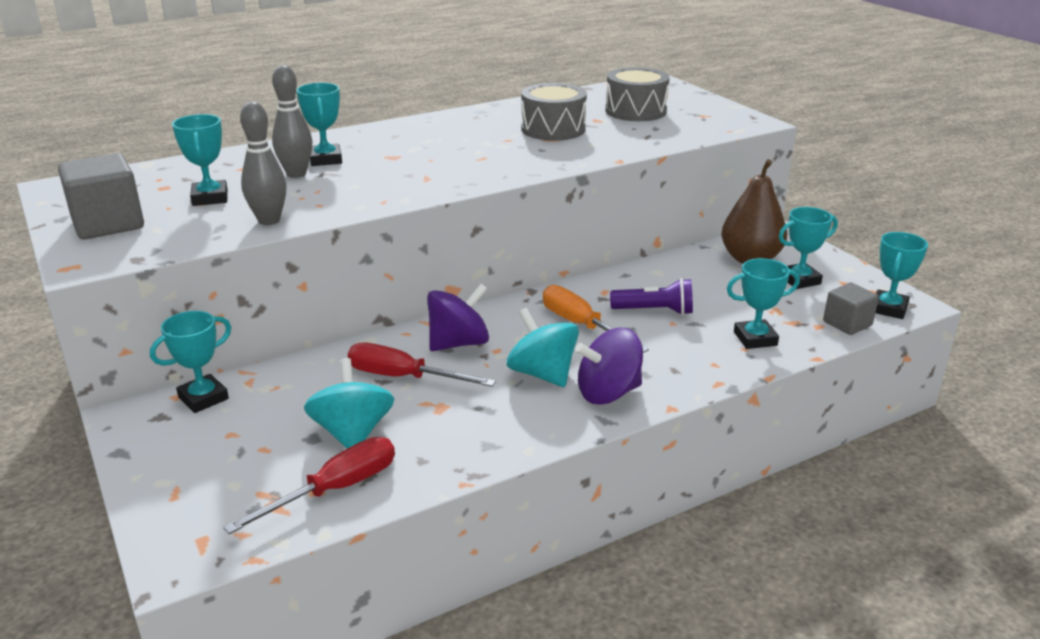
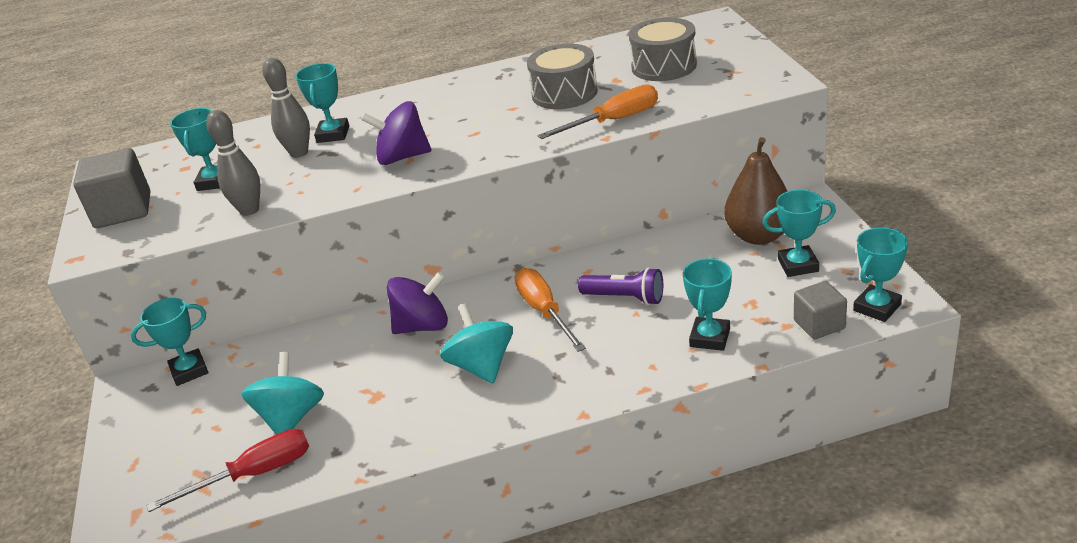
camera: 20 degrees right, 5 degrees up
red screwdriver [348,343,496,387] -> none
purple spinning top [575,328,643,405] -> purple spinning top moved to [361,101,432,165]
turquoise trophy [727,258,800,349] -> turquoise trophy turned 75 degrees counterclockwise [683,258,732,351]
none -> orange screwdriver [537,84,658,139]

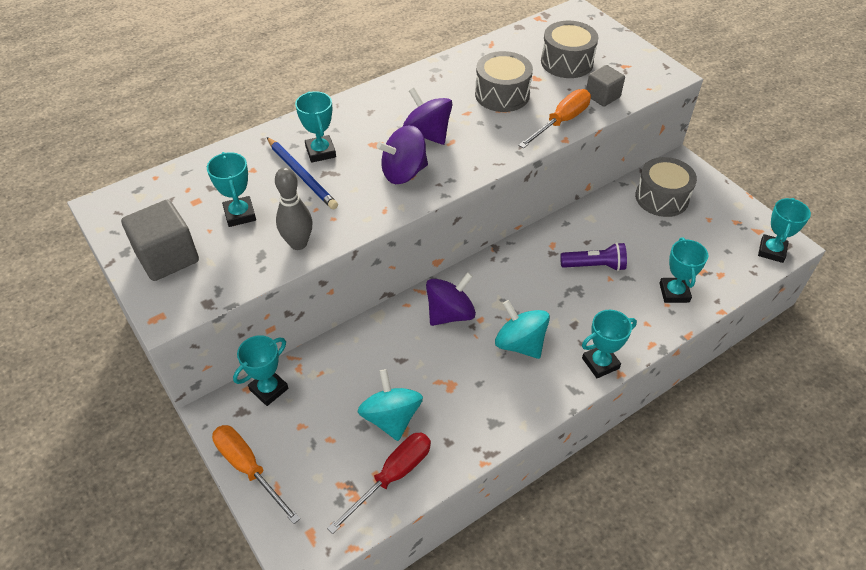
camera: 25 degrees left, 15 degrees up
grey bowling pin [263,58,310,158] -> blue pencil [267,137,338,210]
orange screwdriver [515,268,586,352] -> orange screwdriver moved to [212,425,300,524]
brown pear [724,137,787,245] -> grey drum [635,157,697,217]
turquoise trophy [763,190,836,277] -> turquoise trophy moved to [582,310,637,378]
grey cube [794,281,847,339] -> grey cube moved to [586,65,625,107]
none -> purple spinning top [402,88,453,145]

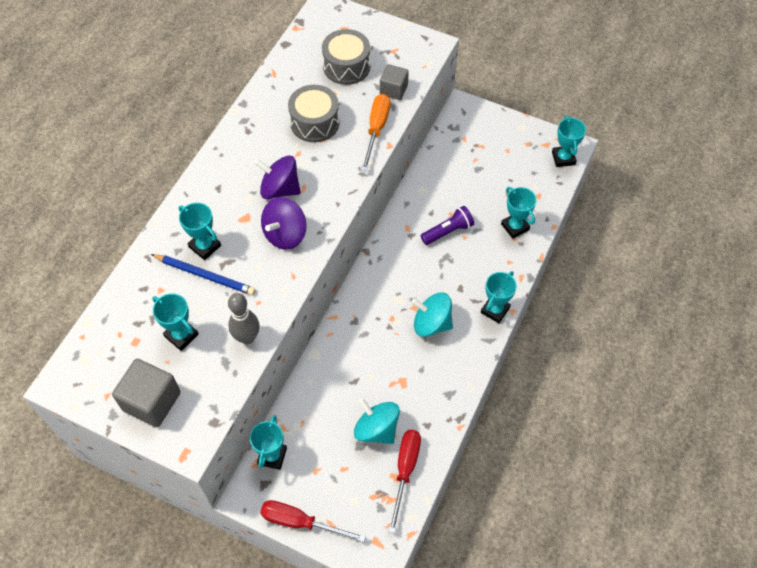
camera: 30 degrees left, 10 degrees up
orange screwdriver [212,425,300,524] -> red screwdriver [260,500,366,542]
purple spinning top [426,272,476,326] -> none
grey drum [635,157,697,217] -> none

